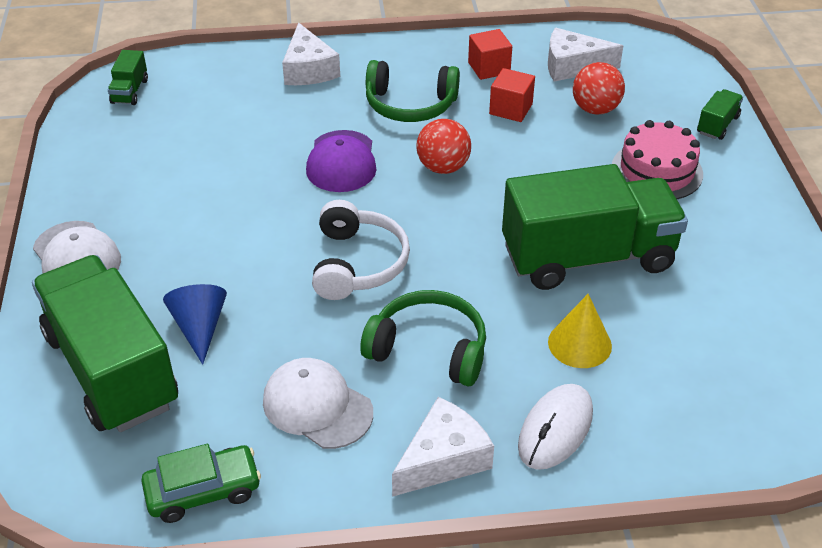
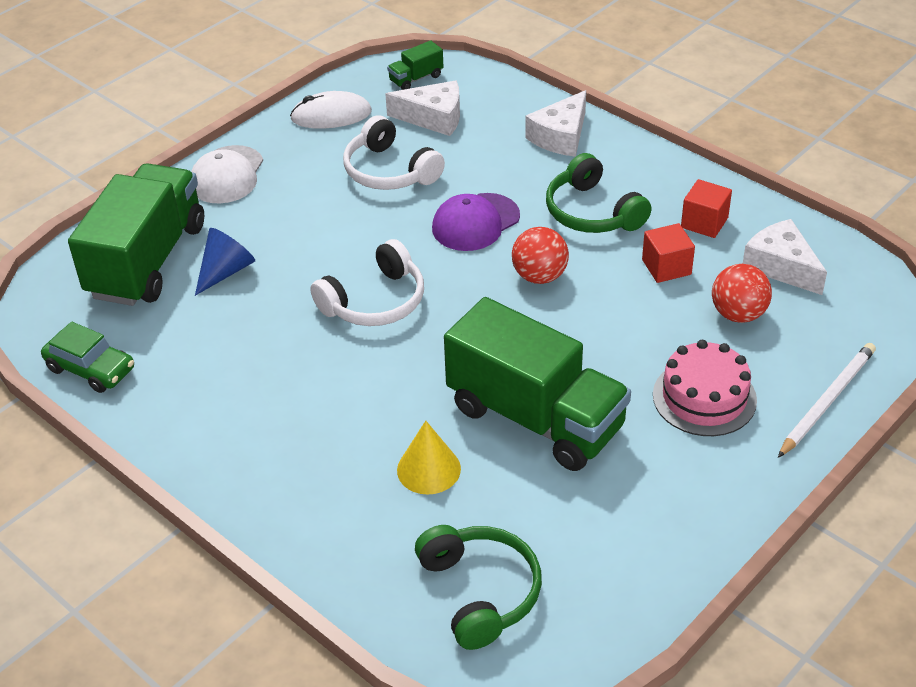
camera: 50 degrees right, 0 degrees up
white cap [263,358,373,449] -> none
green headphones [360,290,486,386] -> green headphones moved to [415,525,542,650]
white cheese [392,397,494,497] -> white cheese moved to [385,80,460,136]
white mouse [518,384,593,470] -> white mouse moved to [290,91,372,129]
green truck [697,89,743,140] -> white pencil [778,343,876,458]
none -> white headphones [343,115,445,190]

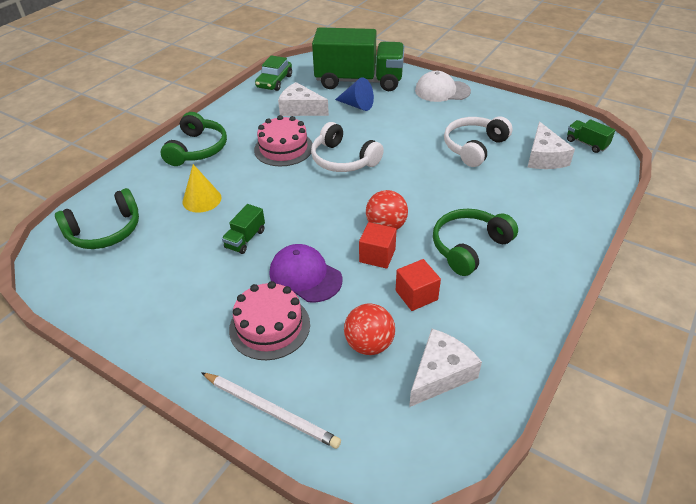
camera: 80 degrees right, 0 degrees up
white mouse [290,91,372,129] -> none
purple cap [432,193,520,251] -> purple cap moved to [269,244,342,303]
green truck [444,297,631,471] -> green truck [222,204,265,254], size x0.40
white cheese [525,90,586,157] -> white cheese moved to [278,82,329,116]
red cube [681,179,732,238] -> red cube moved to [359,222,397,269]
none -> green headphones [161,112,227,166]
none -> pink cake [254,115,313,166]

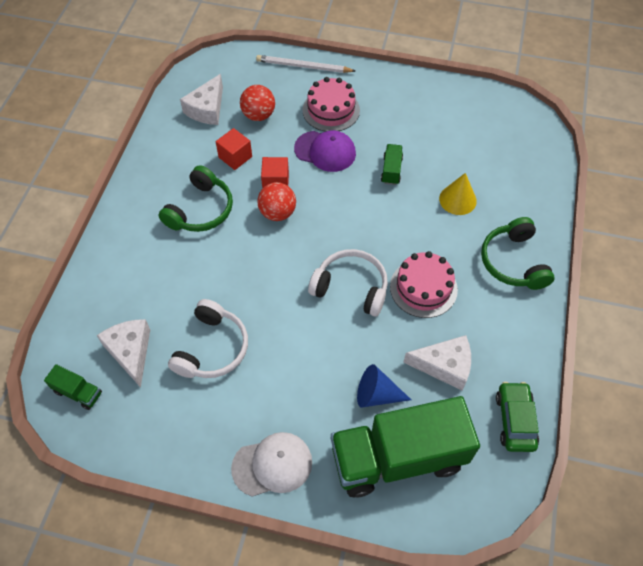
camera: 160 degrees right, 15 degrees up
green headphones [55,188,139,249] -> none

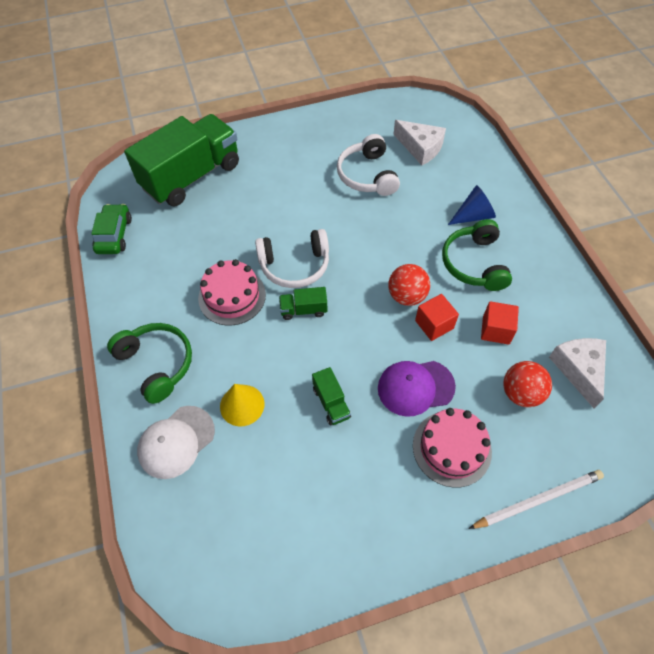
camera: 150 degrees right, 0 degrees up
green truck [44,364,102,410] -> green truck moved to [279,287,327,320]
white cap [231,432,312,497] -> white cap moved to [137,406,215,479]
blue cone [357,364,411,408] -> blue cone moved to [448,185,496,225]
white cheese [403,335,471,391] -> none
green car [496,382,539,452] -> green car turned 150 degrees counterclockwise [91,204,132,254]

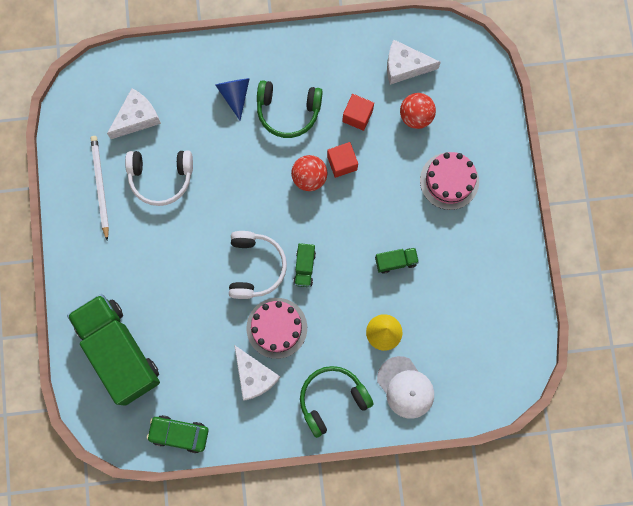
camera: 80 degrees left, 20 degrees up
purple cap [378,361,456,417] -> none
white pencil [469,470,604,529] -> white pencil moved to [90,136,109,240]
none -> white cheese [234,345,281,401]

